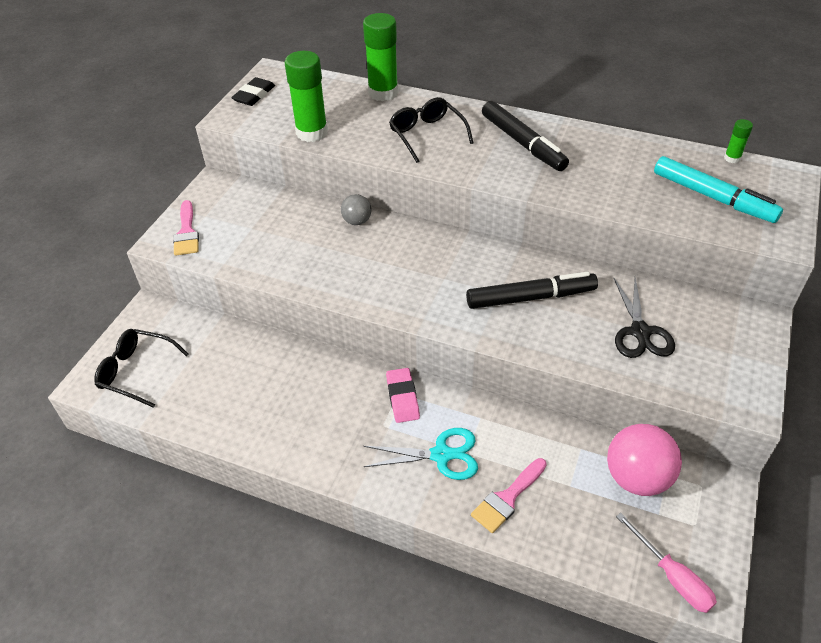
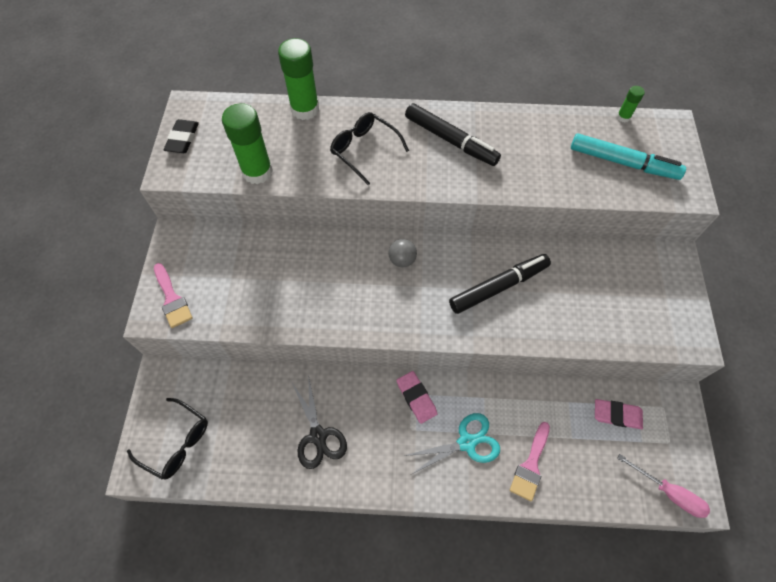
camera: 20 degrees left, 15 degrees up
black glasses [94,329,188,408] -> black glasses turned 150 degrees counterclockwise [127,398,208,479]
grey ball [341,194,371,225] -> grey ball moved to [389,239,417,267]
pink ball [607,424,682,496] -> pink eraser [595,399,643,429]
black scissors [614,278,675,358] -> black scissors moved to [291,375,347,469]

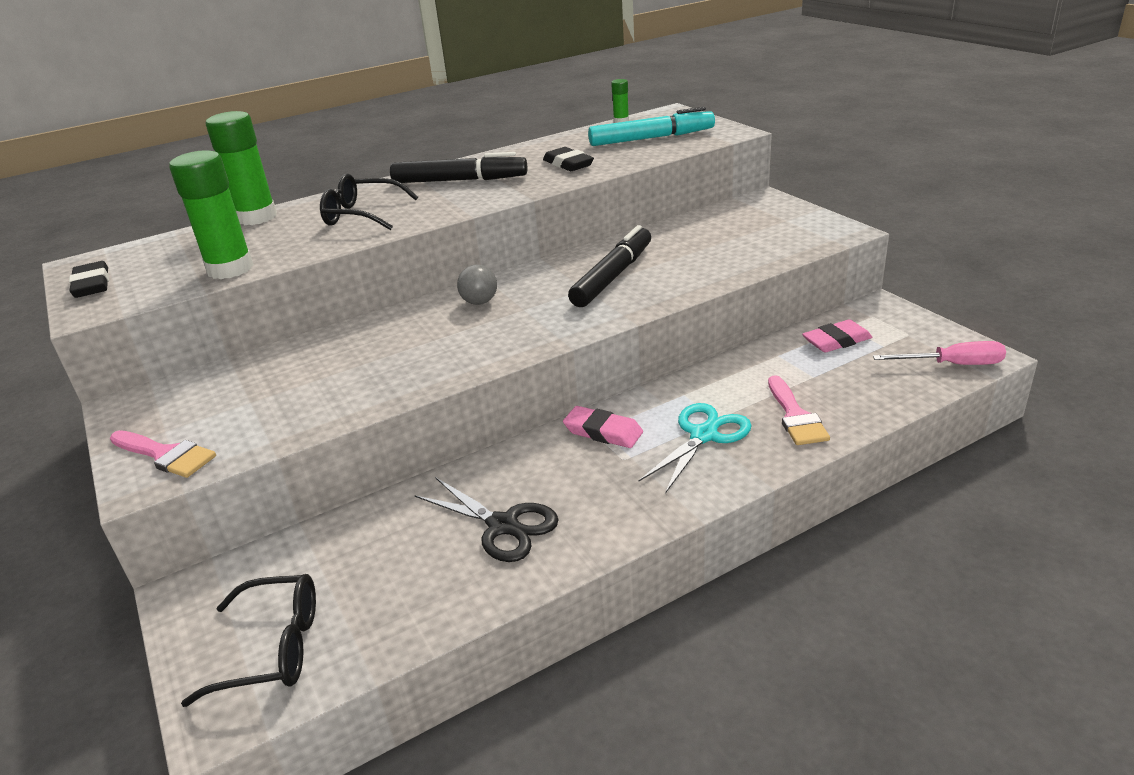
camera: 30 degrees left, 30 degrees down
none -> black eraser [543,147,594,171]

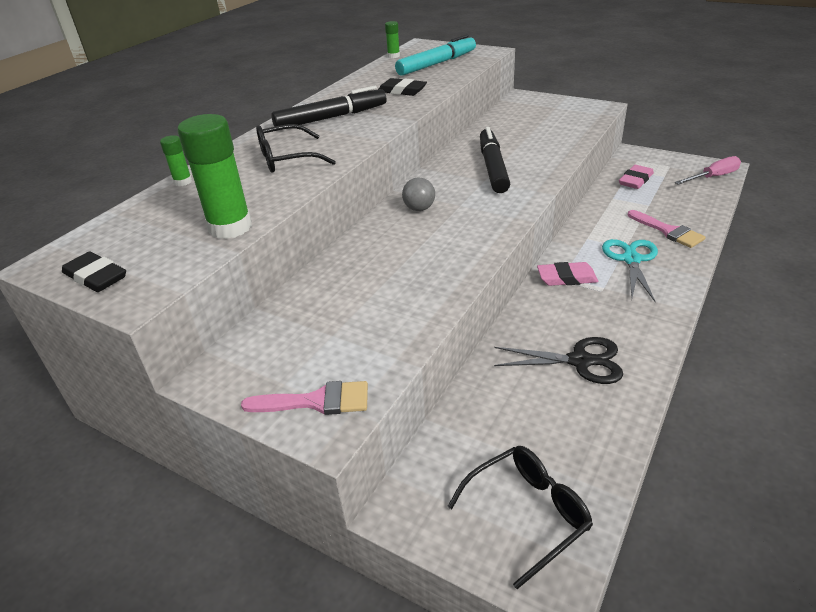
camera: 30 degrees left, 5 degrees up
green glue stick [206,111,277,225] -> green glue stick [160,135,192,186], size x0.48

